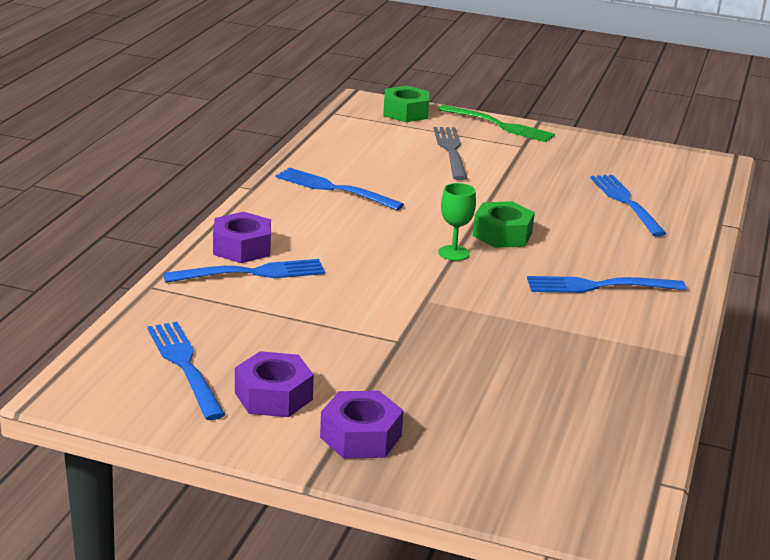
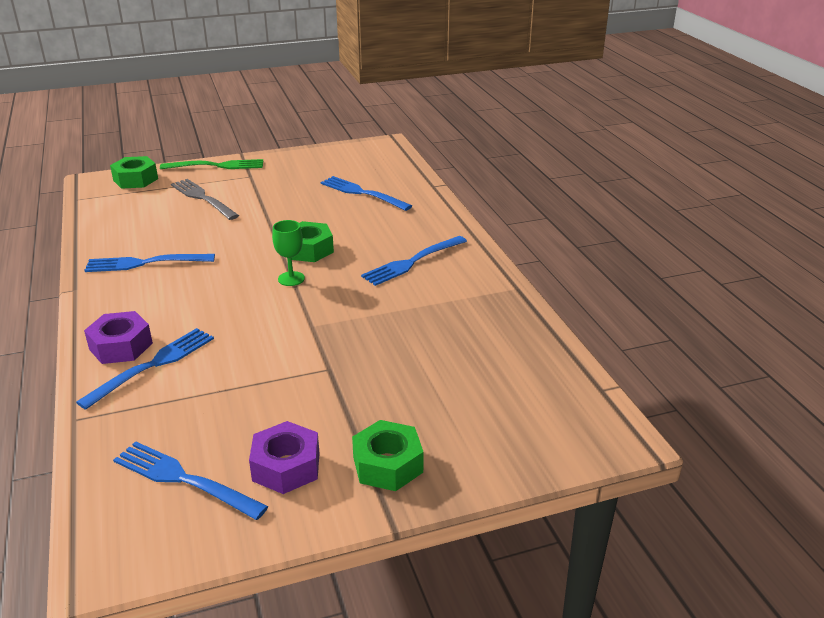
camera: 35 degrees left, 5 degrees up
purple nut [320,391,404,459] -> green nut [352,420,424,491]

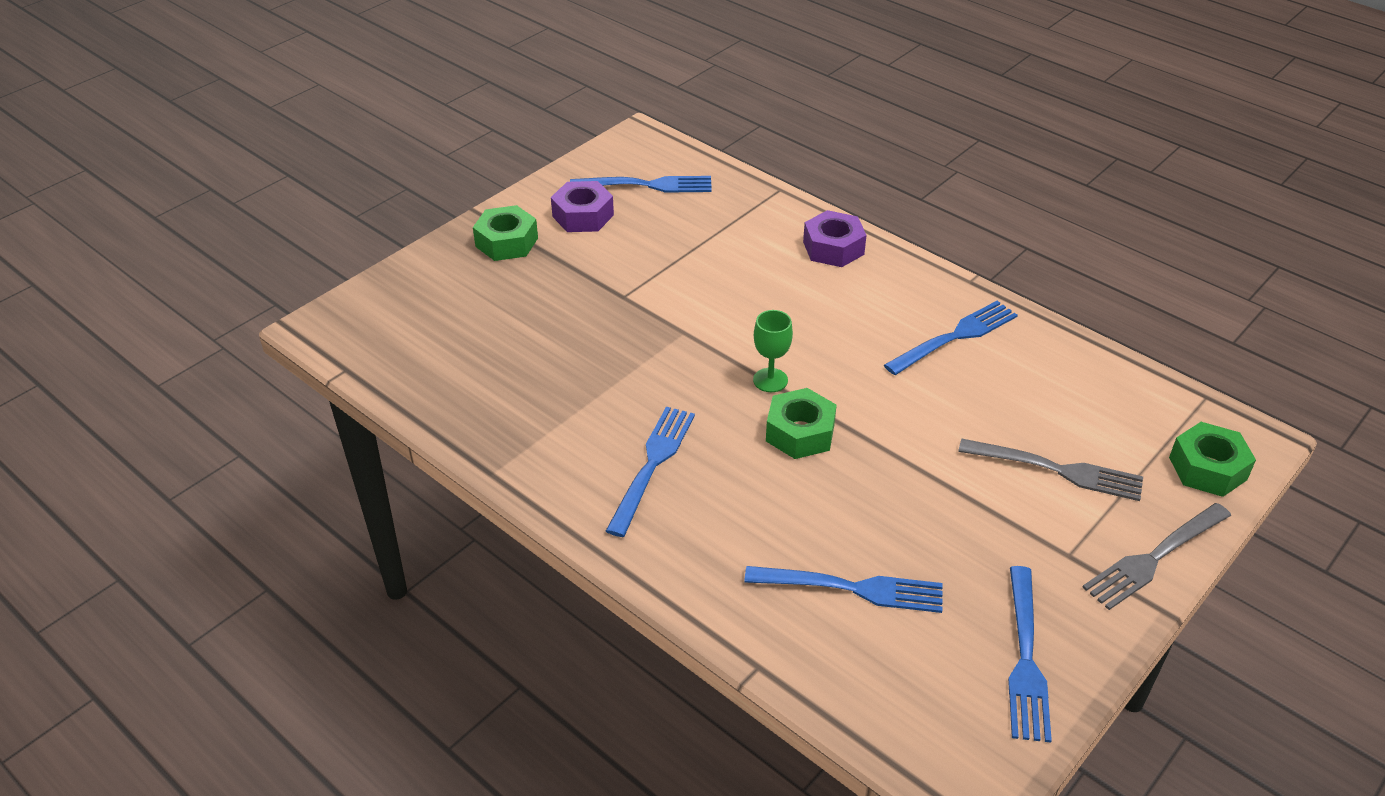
camera: 150 degrees right, 10 degrees up
blue fork [76,328,214,410] -> blue fork moved to [1008,566,1052,742]
green fork [160,159,263,169] -> grey fork [1082,503,1231,610]

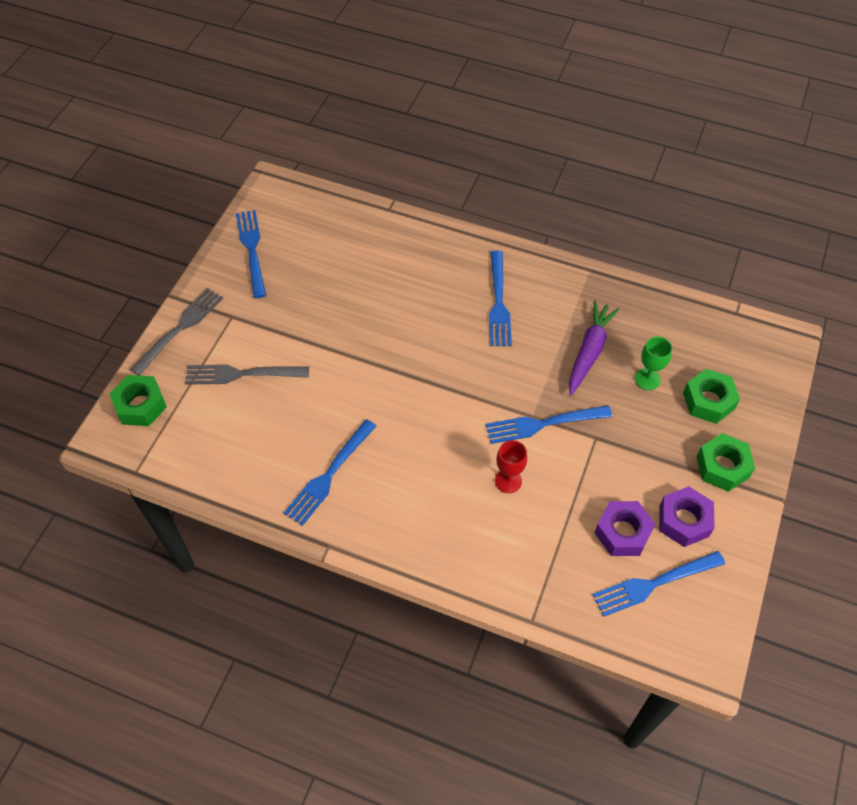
camera: 160 degrees right, 15 degrees up
blue fork [744,566,943,613] -> blue fork moved to [485,405,612,444]
green goblet [753,310,793,392] -> green goblet moved to [635,336,672,390]
green nut [766,388,837,459] -> green nut moved to [683,369,740,424]
purple nut [803,210,867,267] -> purple nut moved to [595,501,655,556]
none -> red goblet [495,440,527,493]
none -> purple carrot [569,301,620,395]

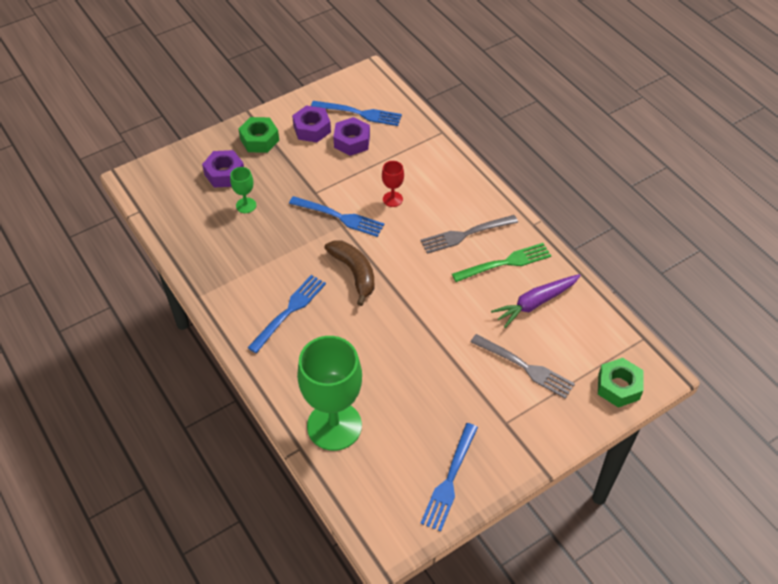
camera: 145 degrees left, 5 degrees down
grey fork [130,288,223,376] -> grey fork moved to [420,215,518,254]
blue fork [284,419,376,526] -> green fork [452,243,551,282]
purple carrot [569,301,620,395] -> purple carrot moved to [491,274,581,328]
green nut [683,369,740,424] -> purple nut [202,150,244,187]
none -> green goblet [297,336,362,451]
none -> brown banana [324,240,374,306]

